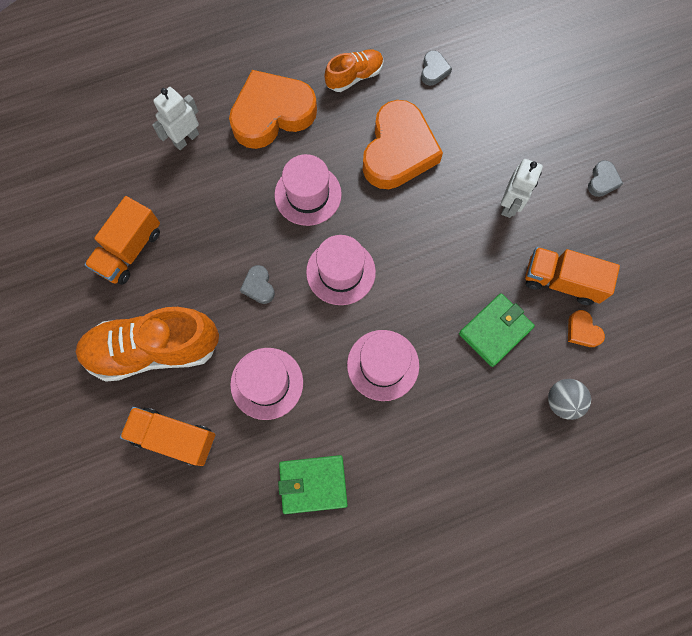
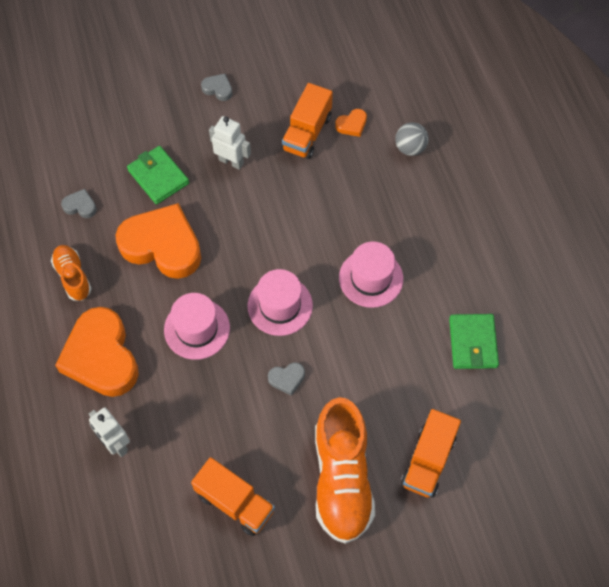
camera: 85 degrees left, 10 degrees down
pink hat [230,348,303,420] -> none
green wallet [459,293,535,367] -> green wallet moved to [127,146,189,205]

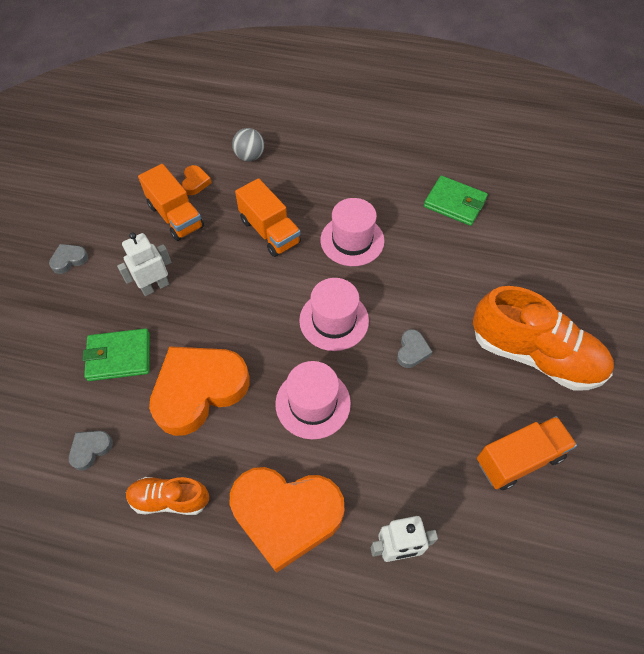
camera: 60 degrees left, 5 degrees down
orange truck [401,409,461,498] -> orange truck moved to [235,178,301,257]

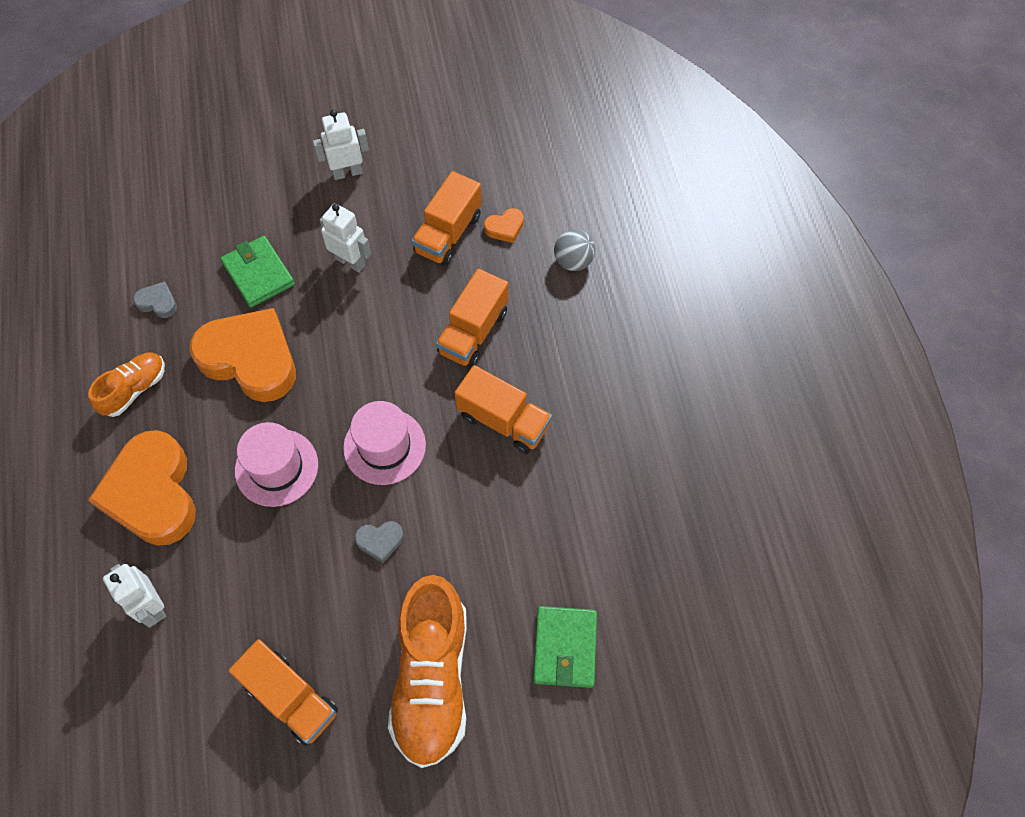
camera: 65 degrees right, 5 degrees up
grey heart [49,244,88,274] -> white robot [313,110,369,180]
orange shoe [126,477,209,515] -> orange shoe turned 60 degrees clockwise [88,353,165,417]
pink hat [320,198,385,266] -> orange truck [455,365,552,454]
green wallet [424,176,488,226] -> green wallet moved to [533,606,597,688]

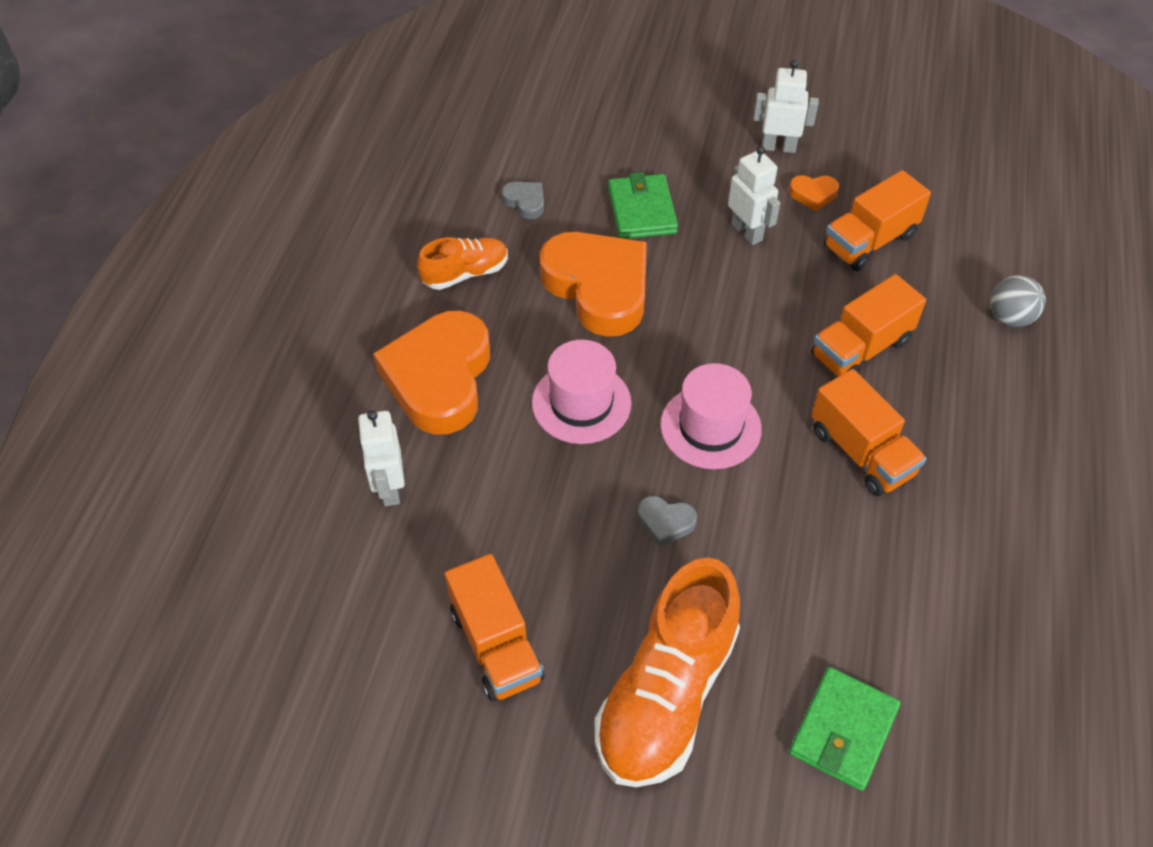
camera: 25 degrees right, 10 degrees down
orange heart [484,208,524,243] -> orange heart moved to [789,175,839,211]

